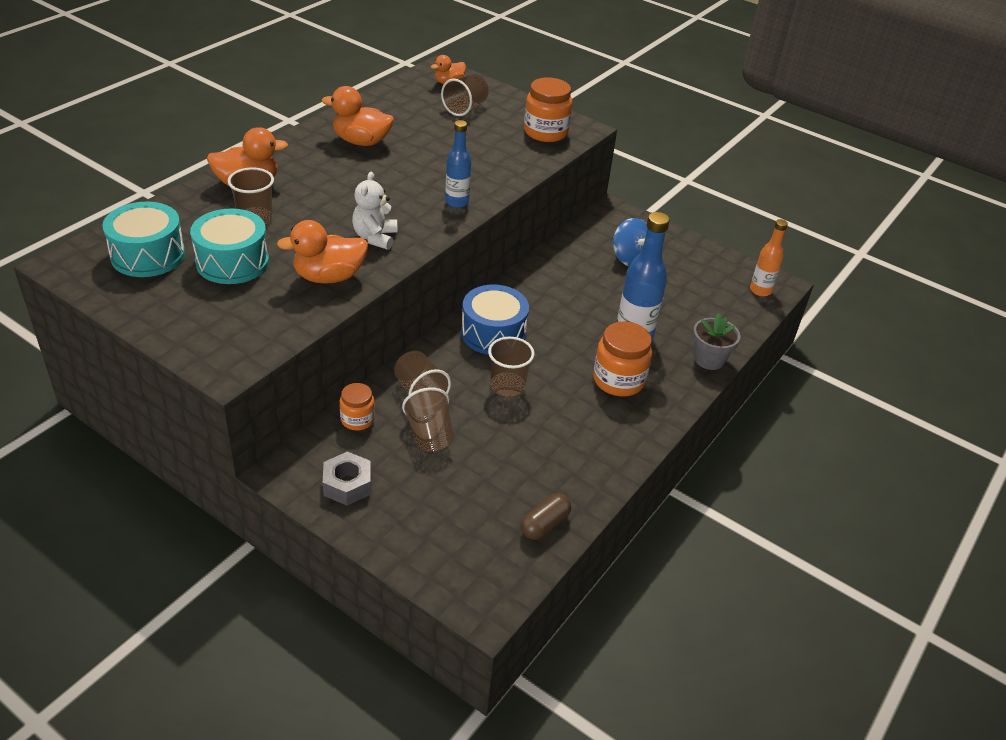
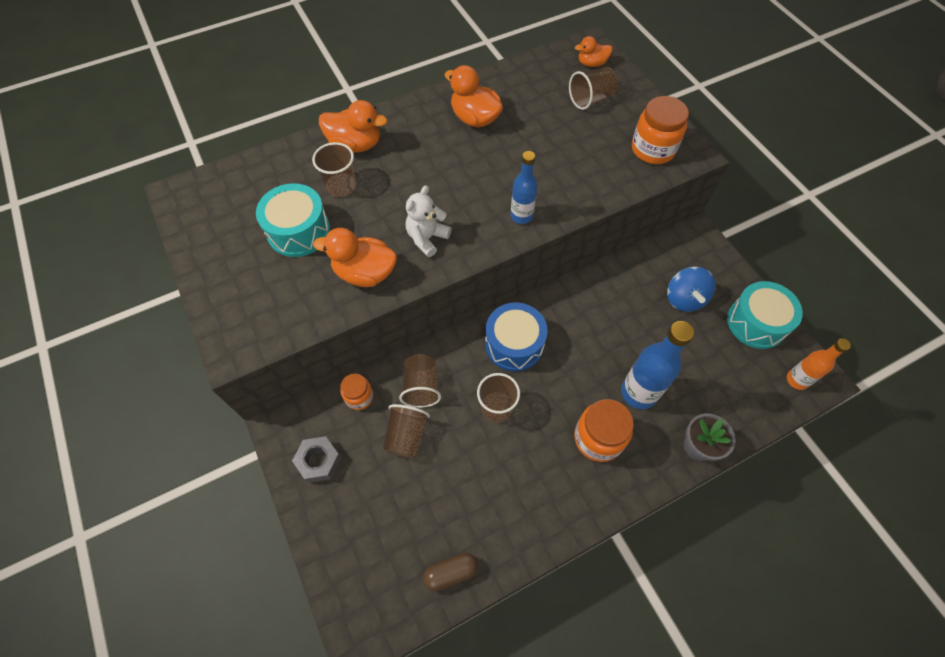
camera: 30 degrees right, 20 degrees up
turquoise drum [102,202,185,277] -> turquoise drum moved to [727,281,803,349]

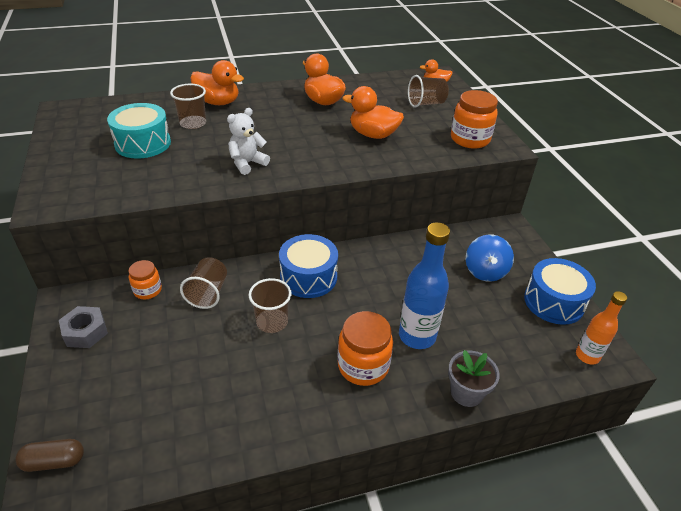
camera: 10 degrees right, 20 degrees down
orange duck [313,228,397,287] -> orange duck moved to [342,86,404,139]
brown cup [383,404,430,458] -> none
brown capsule [423,553,478,591] -> brown capsule moved to [15,439,84,472]
blue bottle [510,151,537,224] -> none
turquoise drum [727,281,803,349] -> blue drum [524,258,596,325]

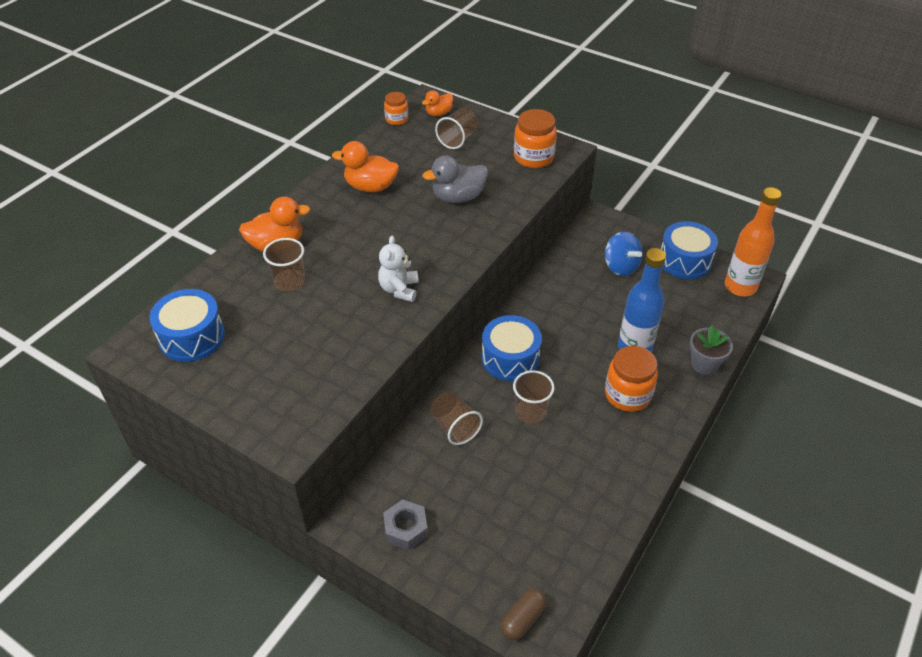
camera: 40 degrees left, 5 degrees up
turquoise drum [107,103,171,158] -> none
orange jar [128,260,162,299] -> orange jar moved to [384,92,408,125]
orange duck [342,86,404,139] -> grey duck [423,155,488,203]
orange bottle [576,291,627,365] -> orange bottle [725,187,781,296], size x1.62
none -> blue drum [150,289,225,362]

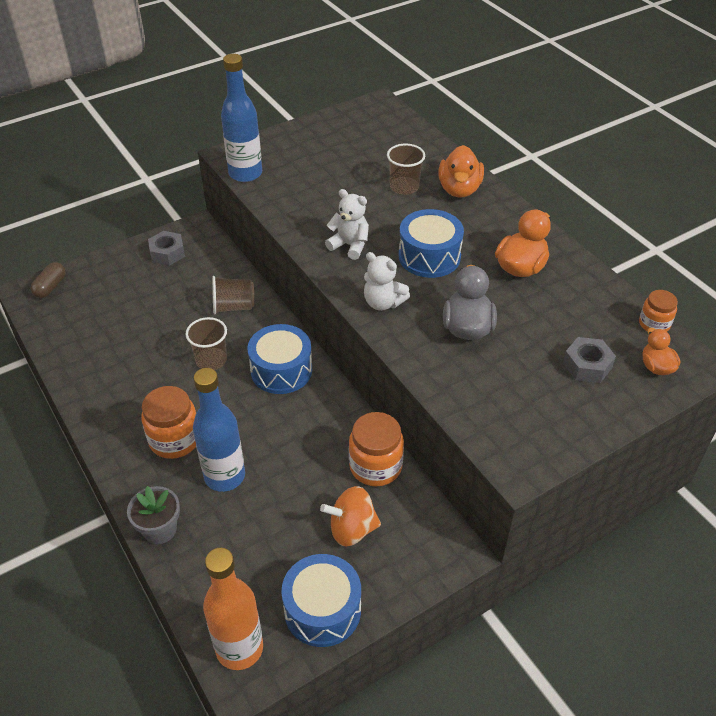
camera: 115 degrees right, 0 degrees up
blue drum [150,289,225,362] -> blue drum moved to [399,209,464,278]
brown cup [435,108,477,149] -> grey nut [563,337,616,383]
brown capsule [501,589,546,640] -> brown capsule turned 45 degrees clockwise [31,262,66,298]
orange jar [514,109,557,168] -> orange jar moved to [349,412,404,486]
blue spinning top [605,232,642,276] -> orange spinning top [320,486,381,547]
none -> blue bottle [221,54,262,182]
none -> white teddy bear [364,252,410,311]

